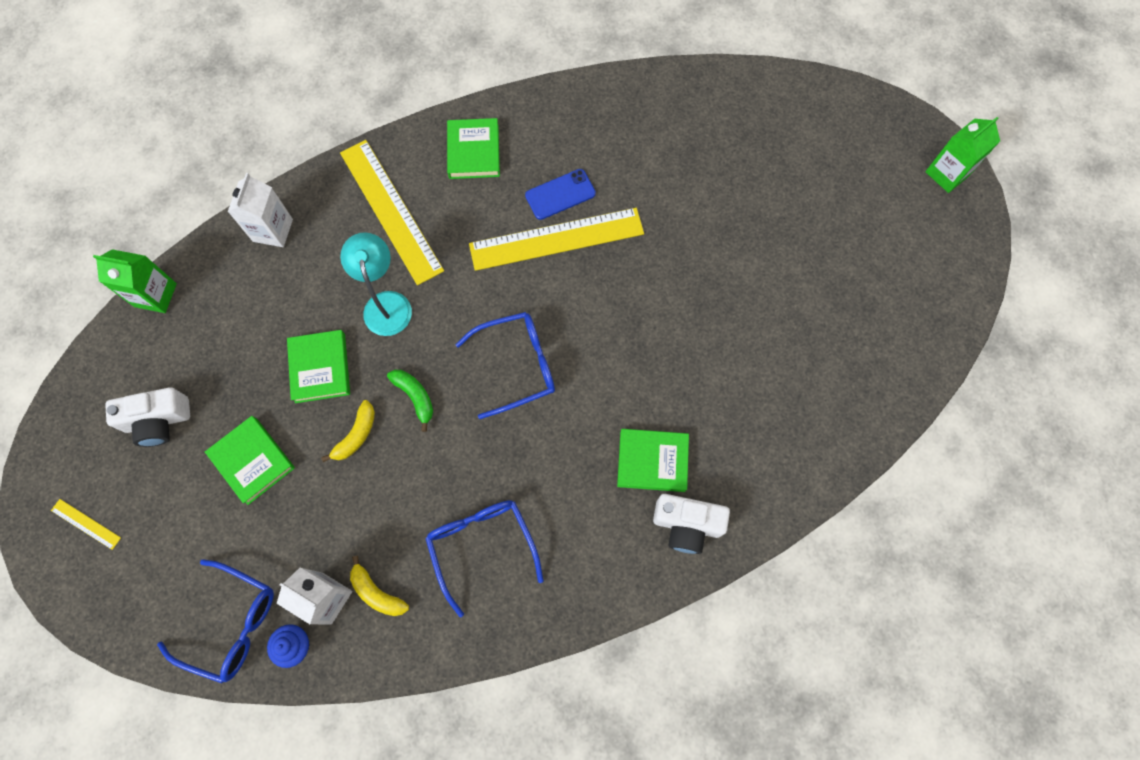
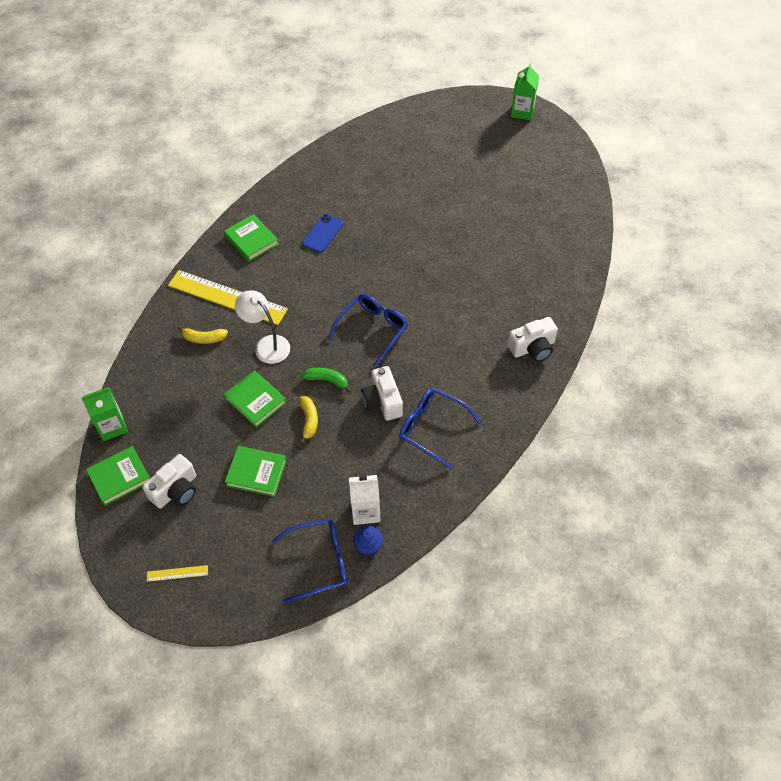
camera: 35 degrees left, 15 degrees down
white carton [228,173,293,247] -> none
turquoise lamp [340,232,412,336] -> white lamp [235,290,290,364]
yellow banana [350,556,409,616] -> yellow banana moved to [178,326,228,344]
yellow ruler [469,208,644,271] -> none
green book [617,429,689,492] -> green book moved to [86,446,150,506]
none -> white camera [361,366,403,421]

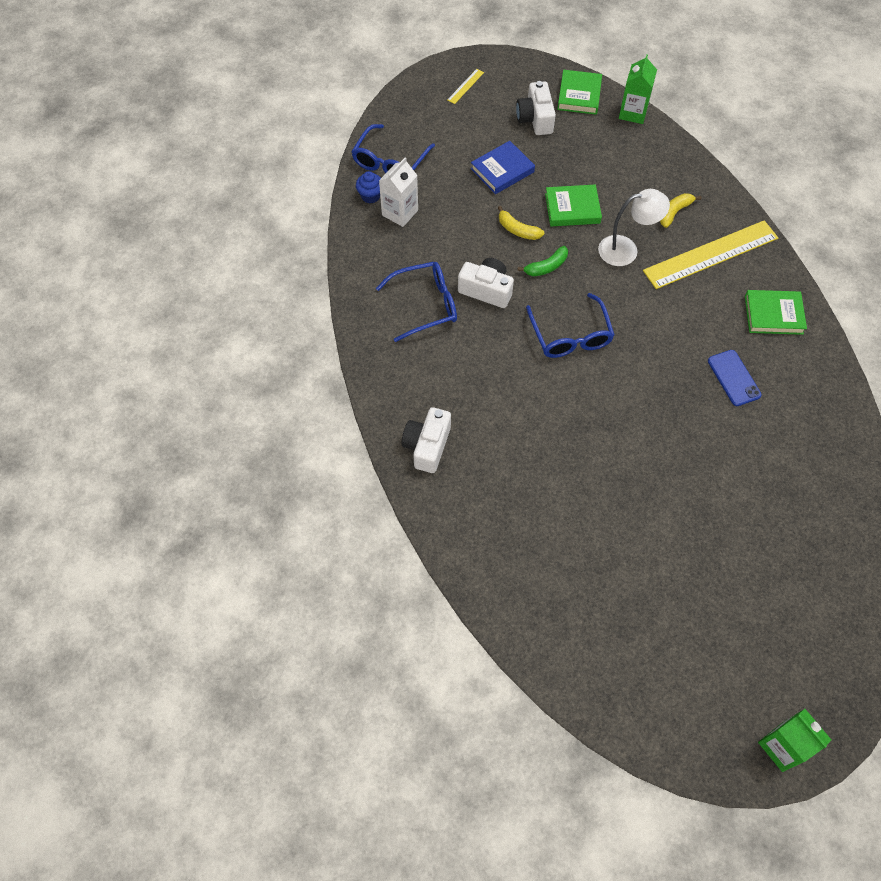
camera: 130 degrees right, 5 degrees up
green book [225,446,286,497] -> blue book [471,141,535,194]

